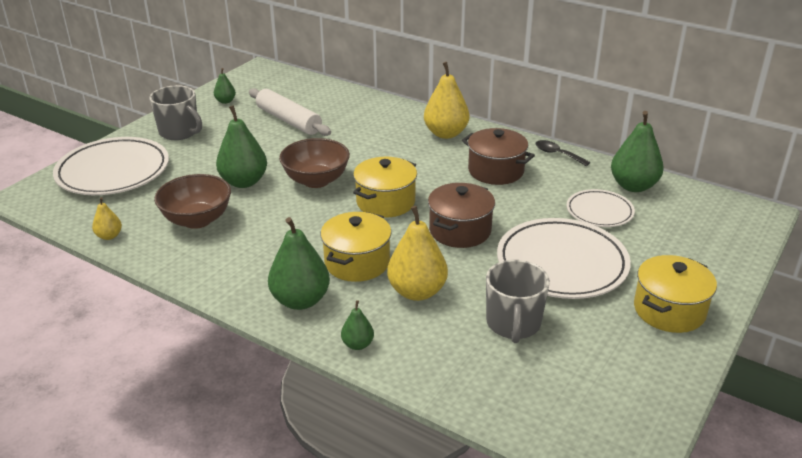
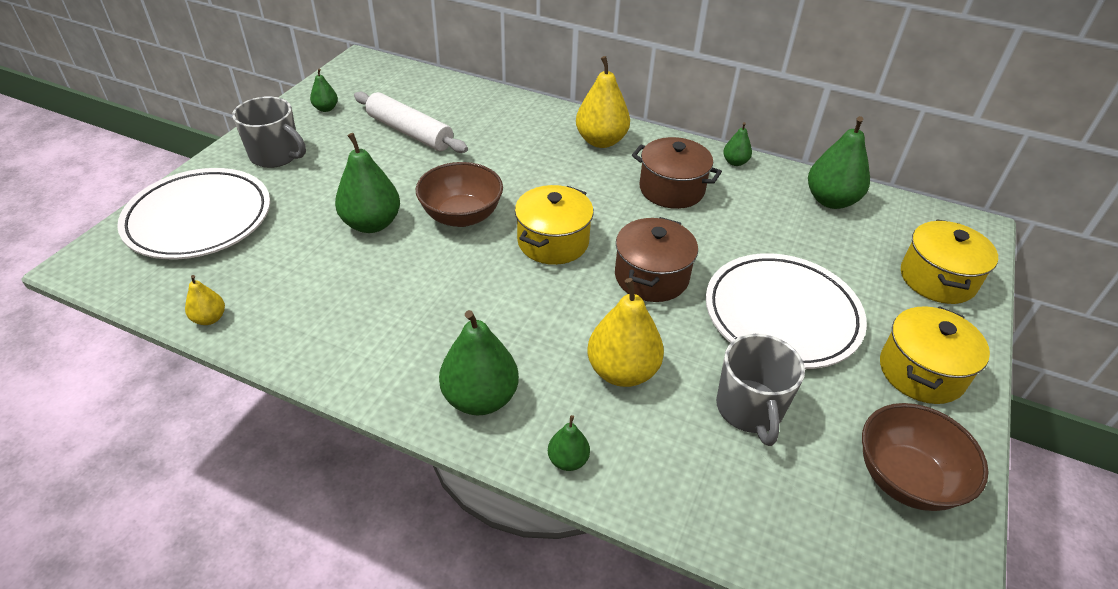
camera: 10 degrees left, 10 degrees up
brown bowl [154,174,231,229] -> brown bowl moved to [862,403,988,511]
yellow pot [321,212,391,282] -> yellow pot moved to [901,219,998,304]
black spoon [536,140,590,166] -> green pear [723,122,752,166]
white plate [567,189,635,227] -> none

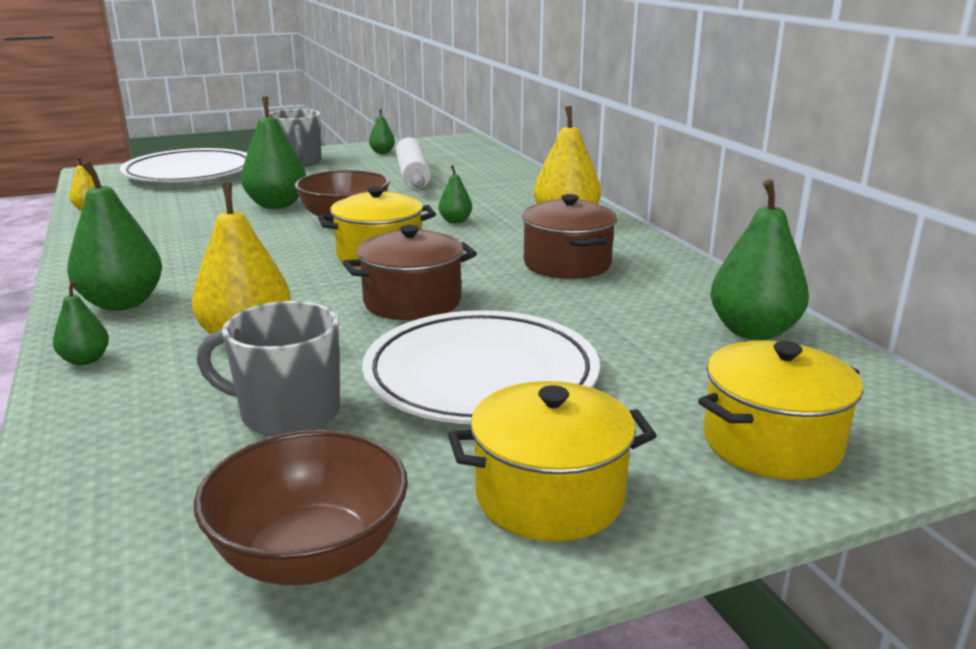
camera: 45 degrees right, 20 degrees down
grey mug [716,334,805,446] -> grey mug turned 60 degrees clockwise [197,301,340,436]
green pear [723,122,752,166] -> green pear moved to [438,165,472,223]

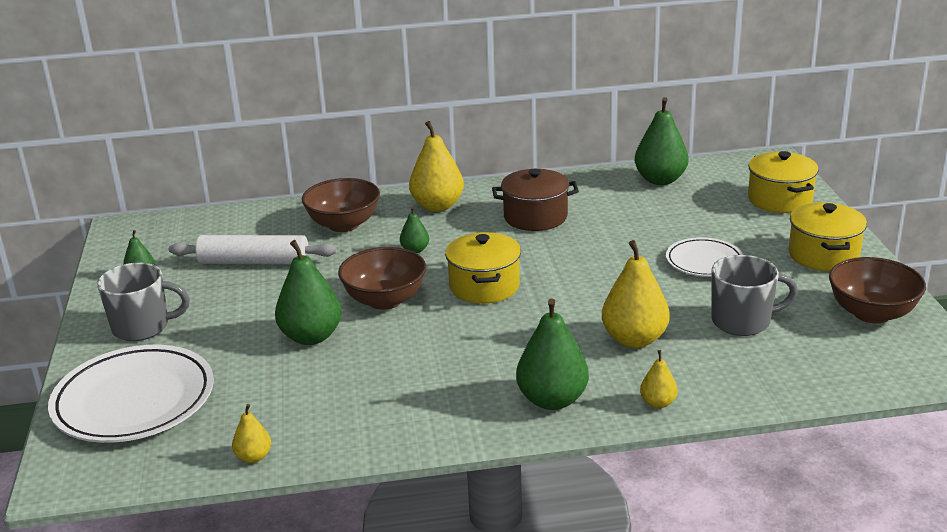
camera: 75 degrees left, 5 degrees up
green pear [53,281,109,365] -> yellow pear [640,350,678,408]
grey mug [197,301,340,436] -> grey mug turned 120 degrees counterclockwise [711,255,798,336]
brown pot [342,225,477,320] -> none
white plate [362,310,600,424] -> white plate [666,237,743,277], size x0.56
none -> brown bowl [302,178,380,232]

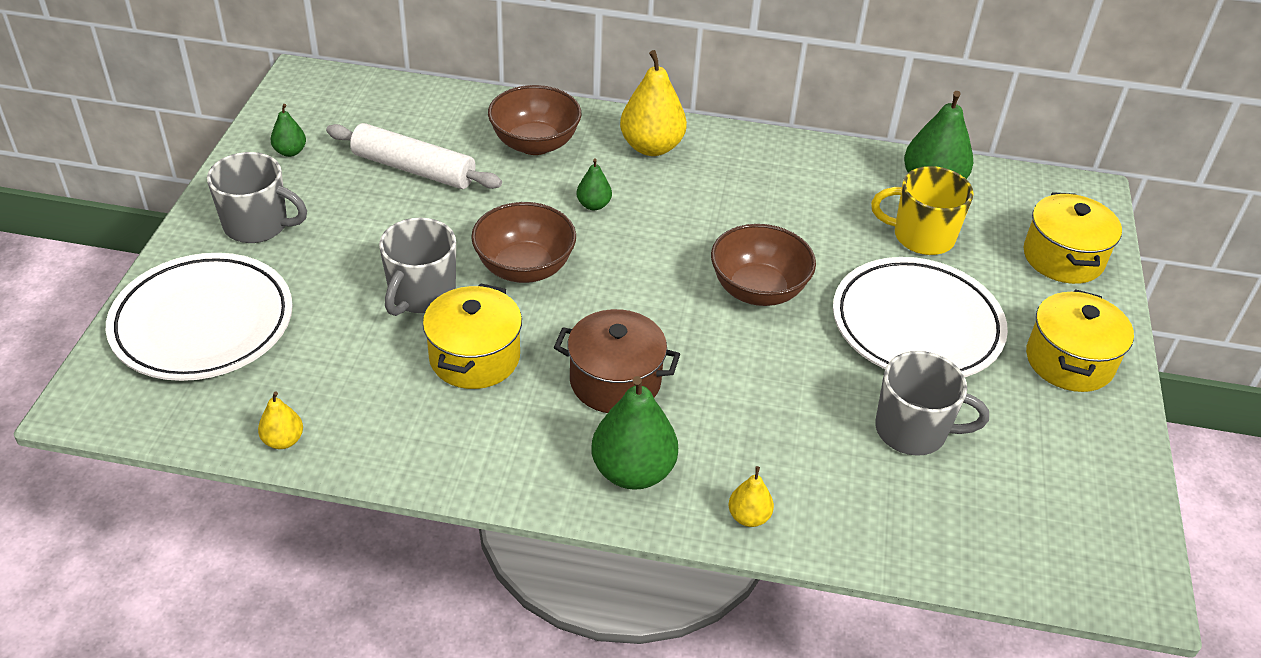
camera: 15 degrees right, 15 degrees up
green pear [275,240,342,345] -> grey mug [379,218,456,316]
yellow pot [445,232,521,304] -> yellow pot moved to [423,283,522,389]
brown pot [492,169,579,231] -> brown pot moved to [554,309,680,413]
yellow pear [602,240,670,348] -> none
white plate [666,237,743,277] -> white plate [833,257,1008,377], size x1.80
brown bowl [829,257,926,323] -> brown bowl moved to [711,224,816,306]
none -> yellow mug [871,166,974,255]

